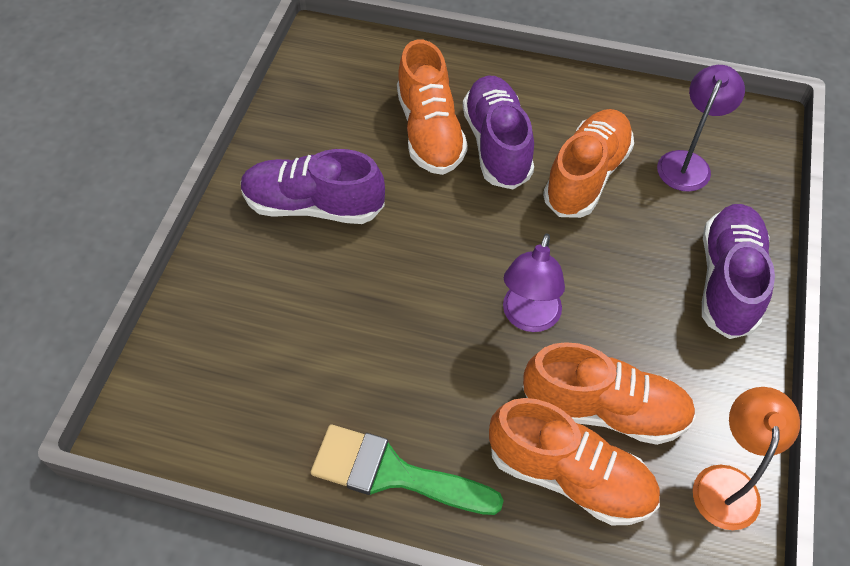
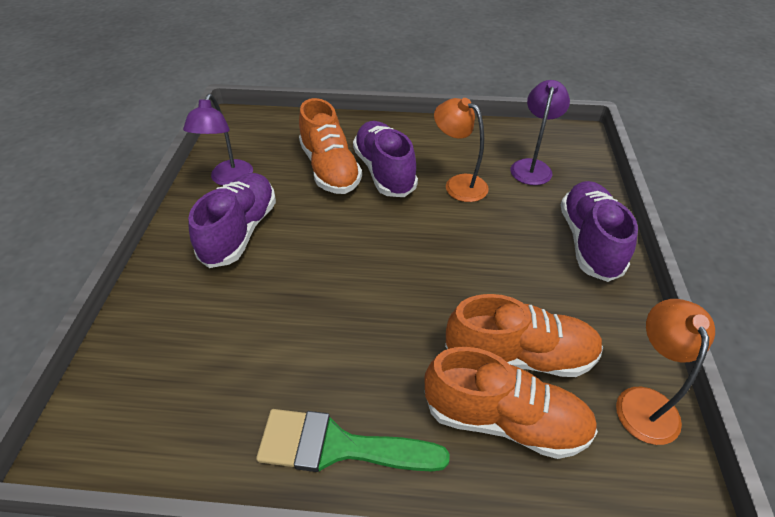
camera: 10 degrees left, 10 degrees down
purple shoe [241,149,385,224] -> purple shoe turned 105 degrees clockwise [188,173,276,268]
purple lamp [503,234,565,332] -> purple lamp moved to [183,94,253,186]
orange shoe [543,109,634,218] -> orange lamp [434,98,489,202]

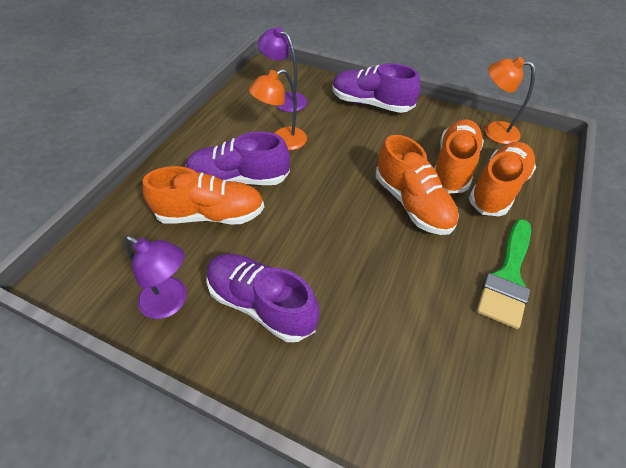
camera: 70 degrees left, 5 degrees up
none -> orange shoe [376,135,459,235]

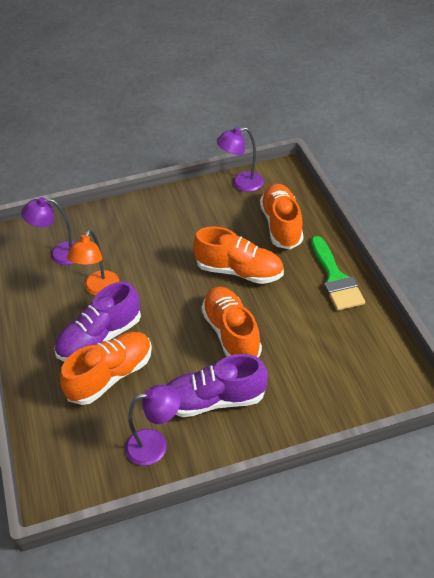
camera: 40 degrees left, 5 degrees down
purple shoe [332,63,420,113] -> none
orange shoe [434,119,484,194] -> orange shoe moved to [201,287,262,357]
orange lamp [485,57,535,144] -> purple lamp [217,127,264,192]

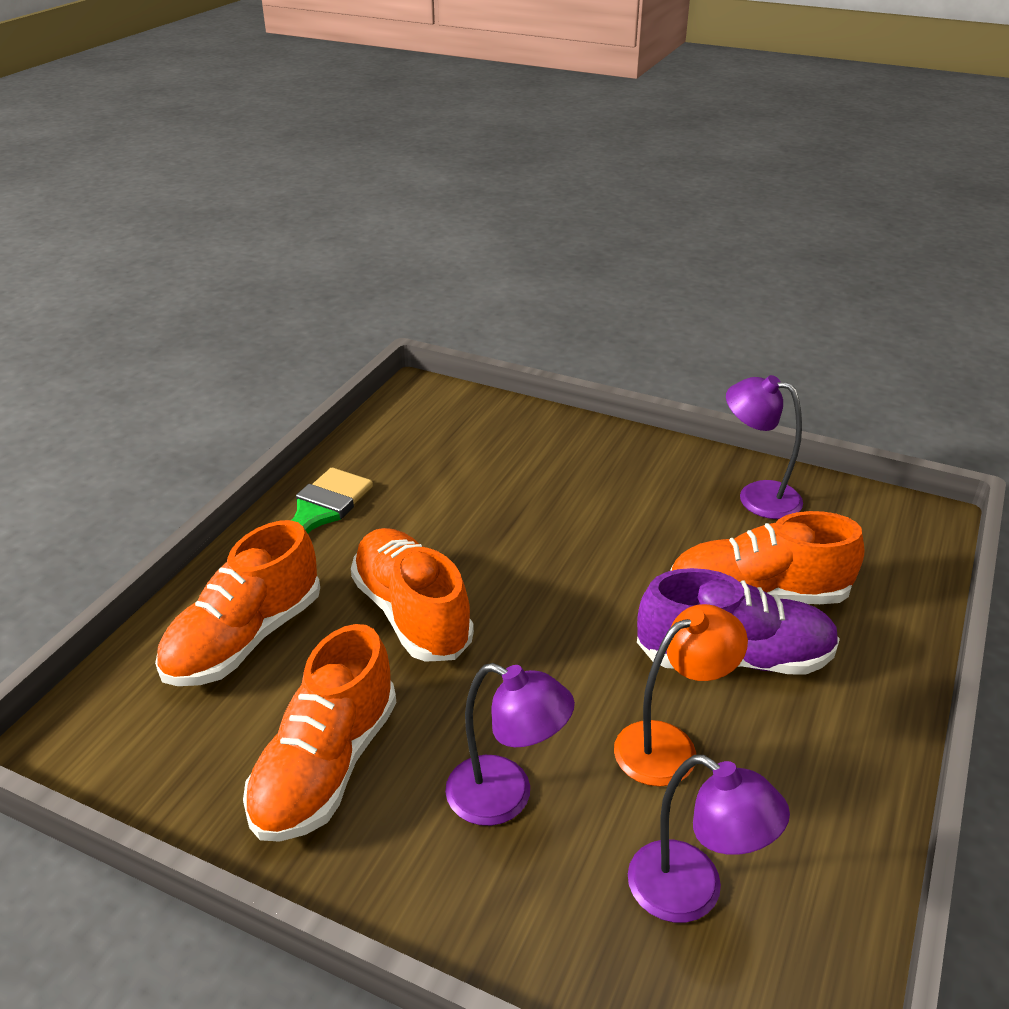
camera: 140 degrees left, 10 degrees down
purple shoe [167,354,268,417] -> none
orange shoe [201,287,262,357] -> orange shoe moved to [243,624,396,841]
purple lamp [217,127,264,192] -> purple lamp moved to [445,663,575,826]

